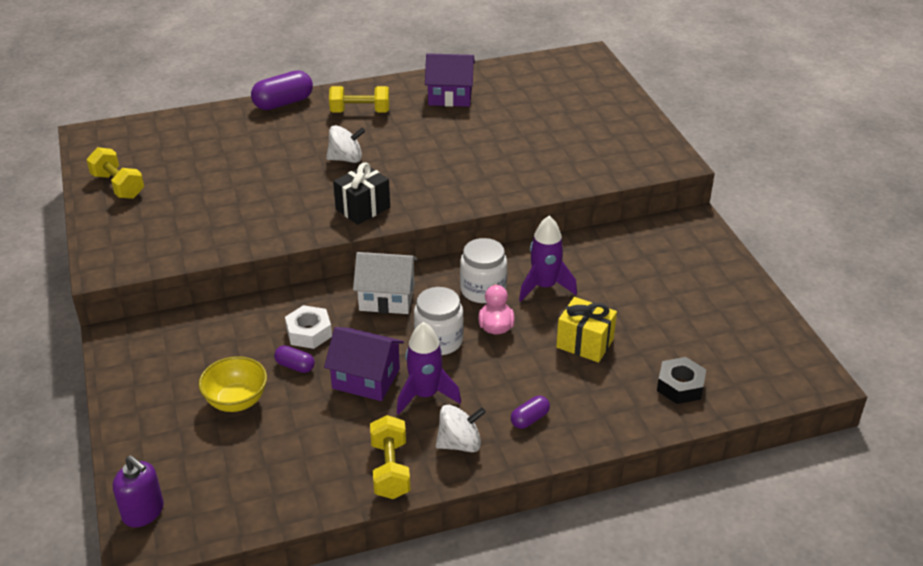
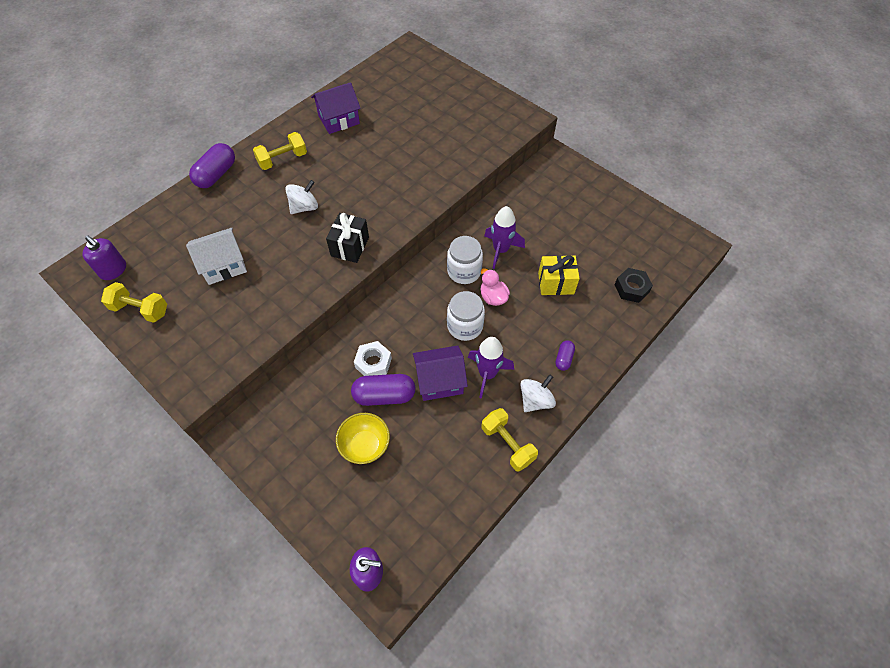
camera: 30 degrees left, 20 degrees up
purple capsule [274,345,315,373] -> purple capsule [351,374,416,406], size x1.86
white house [353,252,417,314] -> white house moved to [186,228,247,285]
none -> purple soap dispenser [82,235,126,280]

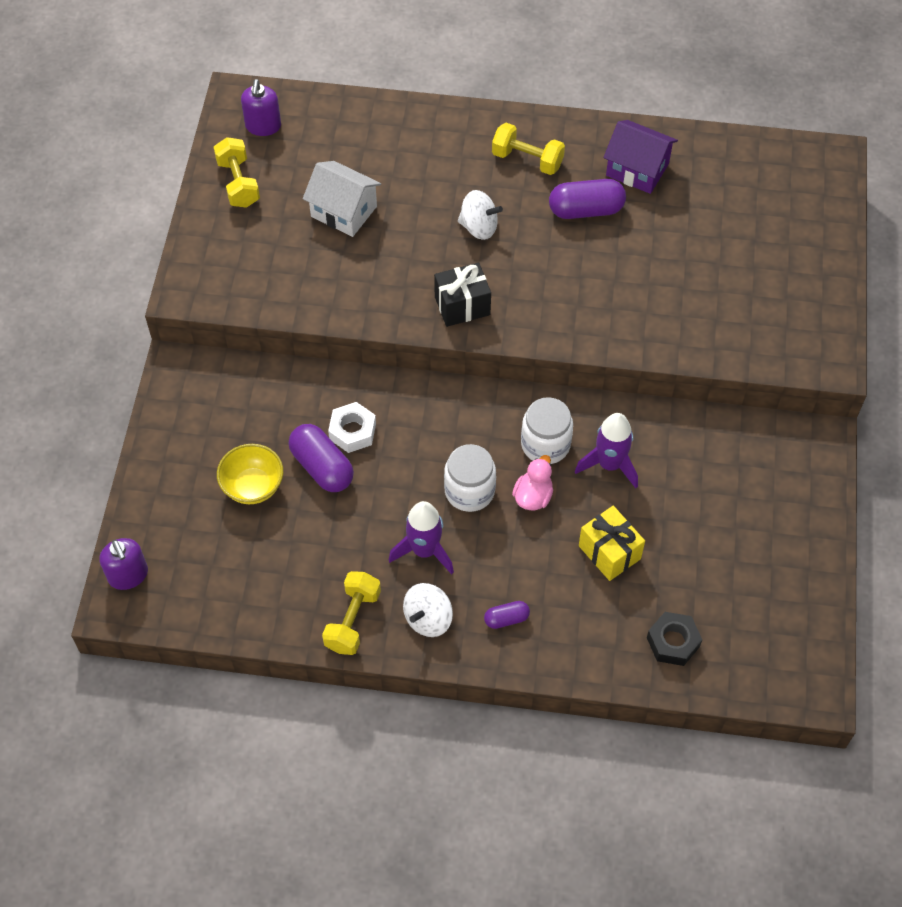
camera: 55 degrees right, 0 degrees up
purple capsule [189,143,235,188] -> purple capsule moved to [549,179,626,219]
purple house [413,346,468,401] -> none
white spinning top [520,374,556,412] -> white spinning top turned 120 degrees clockwise [403,583,453,637]

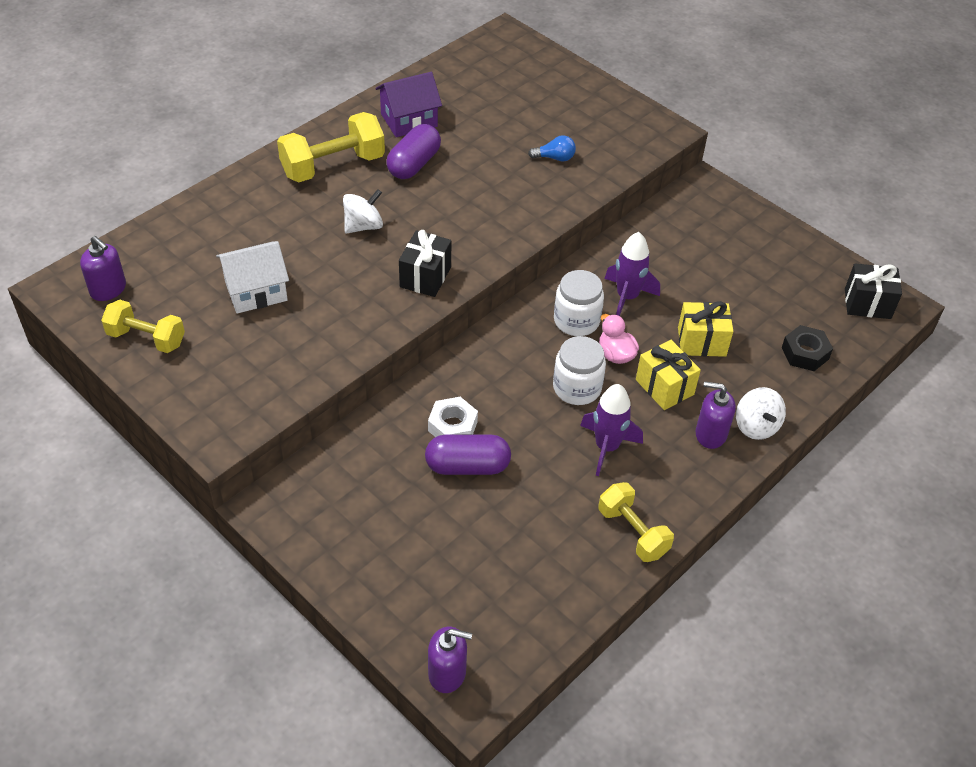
camera: 55 degrees left, 10 degrees down
yellow bowl [217,444,283,504] -> none
white spinning top [403,583,453,637] -> white spinning top moved to [736,387,786,440]
purple capsule [484,601,530,629] -> purple soap dispenser [696,381,736,449]
yellow dumbbell [492,123,565,175] -> yellow dumbbell [277,112,385,182], size x1.51
none -> blue light bulb [528,135,576,162]
none -> yellow gift [636,340,701,410]
none -> black gift [845,263,902,319]

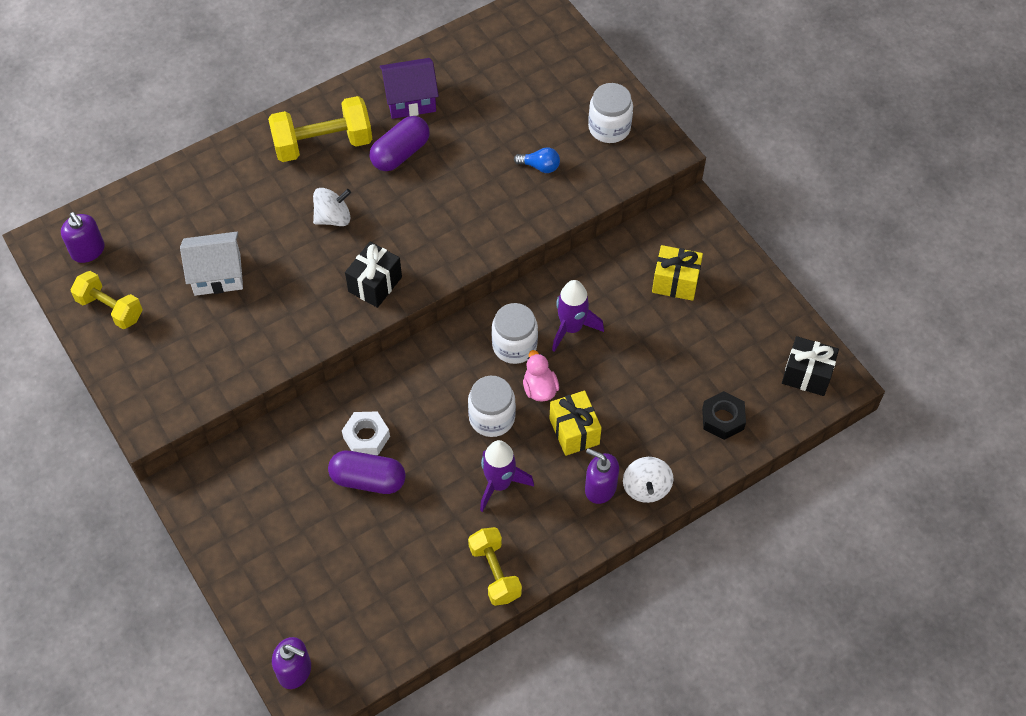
camera: 15 degrees right, 10 degrees up
yellow gift [678,301,733,357] -> yellow gift moved to [652,245,703,301]
none -> white jar [588,83,633,143]

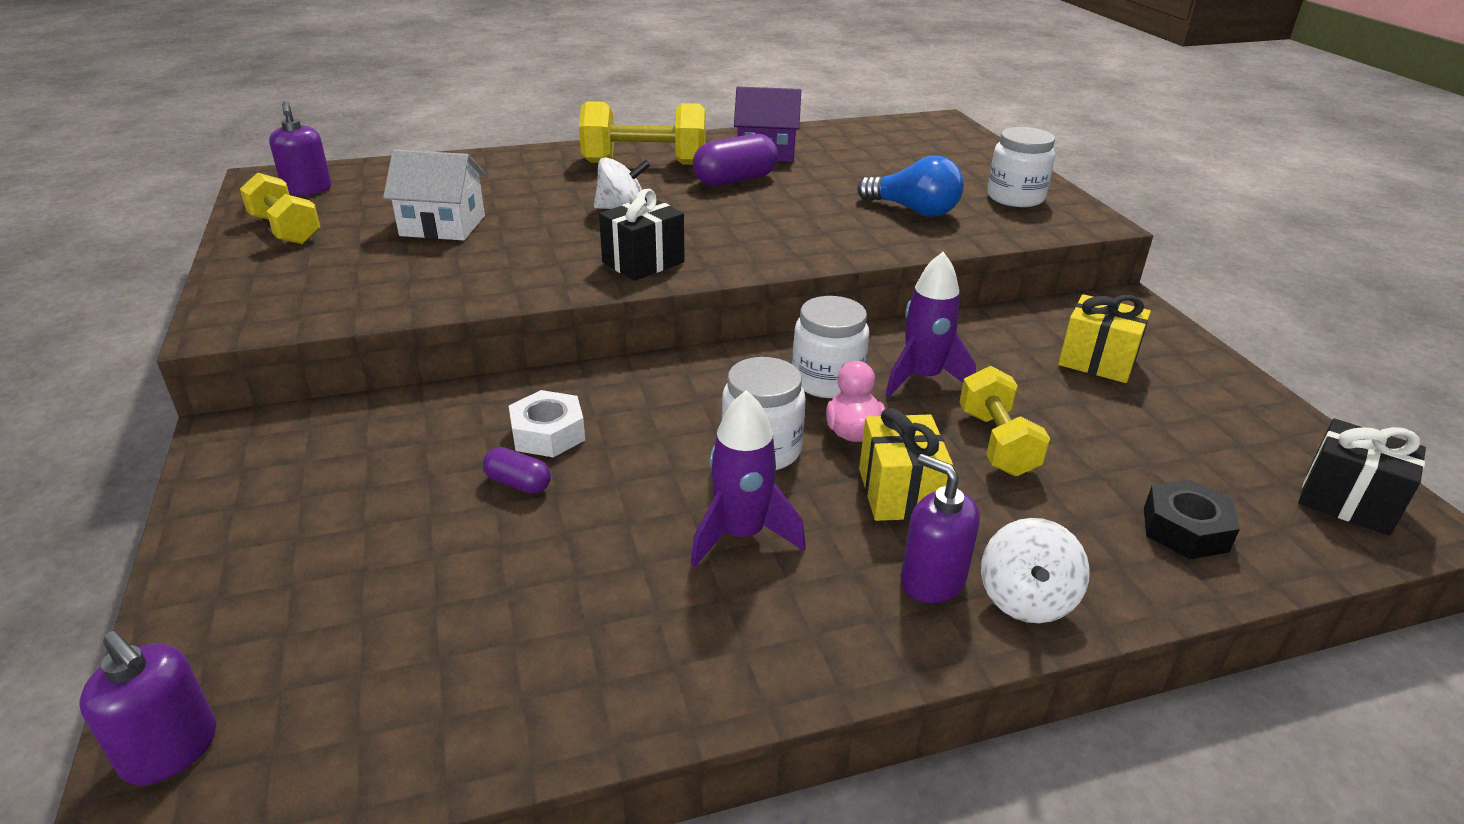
camera: 15 degrees right, 25 degrees down
purple capsule [328,451,406,494] -> purple capsule [483,447,551,494], size x0.54
yellow dumbbell [468,527,522,606] -> yellow dumbbell moved to [959,366,1050,476]
blue light bulb [514,147,560,173] -> blue light bulb [857,156,964,217], size x1.67

